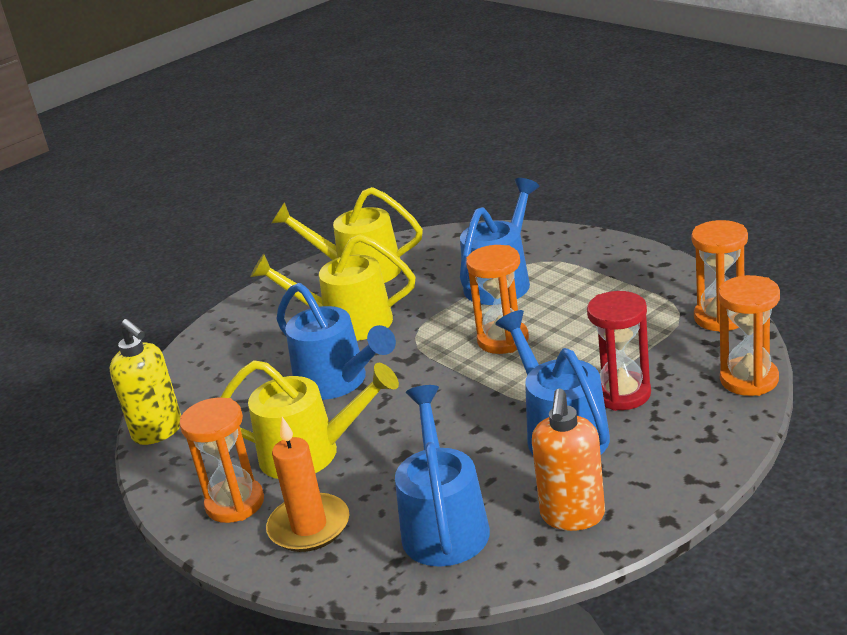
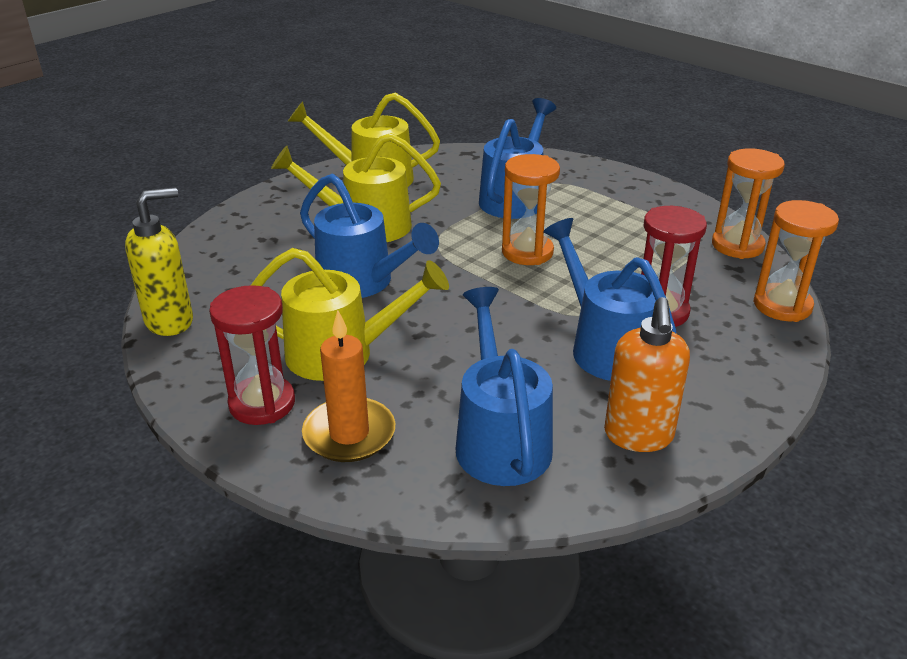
camera: 10 degrees left, 5 degrees up
yellow soap dispenser [110,319,181,445] -> yellow soap dispenser turned 75 degrees counterclockwise [125,187,193,336]
orange hourglass [179,398,264,523] -> red hourglass [209,285,295,425]

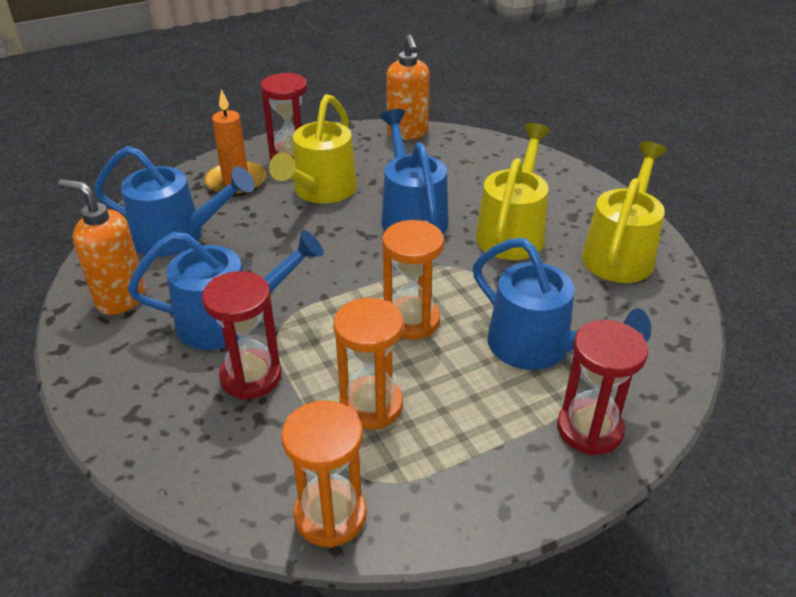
camera: 110 degrees right, 5 degrees up
yellow soap dispenser [125,187,193,336] -> orange soap dispenser [386,34,430,140]
blue watering can [300,174,439,298] -> blue watering can turned 105 degrees clockwise [380,109,448,234]
orange hourglass [754,200,839,322] -> orange hourglass moved to [333,298,403,429]
none -> red hourglass [557,320,648,455]

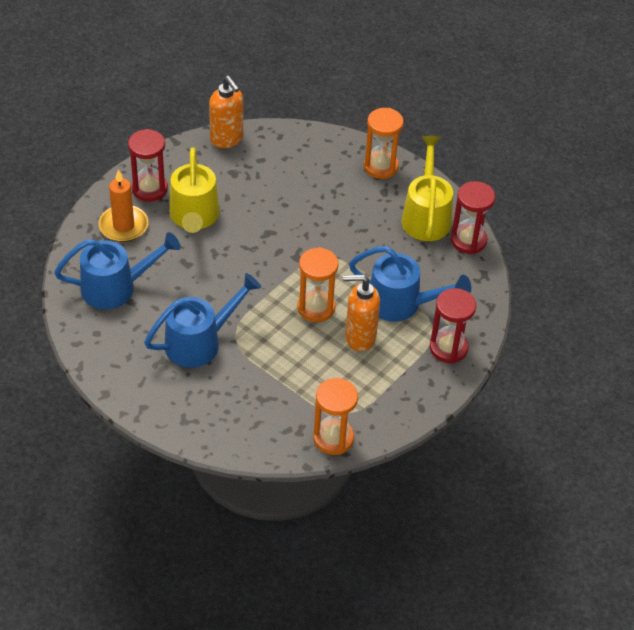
camera: 25 degrees left, 10 degrees up
orange soap dispenser [58,179,145,315] -> orange soap dispenser moved to [343,274,380,352]
red hourglass [202,271,282,400] -> red hourglass moved to [451,181,495,254]
orange hourglass [333,298,403,429] -> orange hourglass moved to [364,108,404,179]
blue watering can [380,109,448,234] -> none
yellow watering can [475,123,550,260] -> none

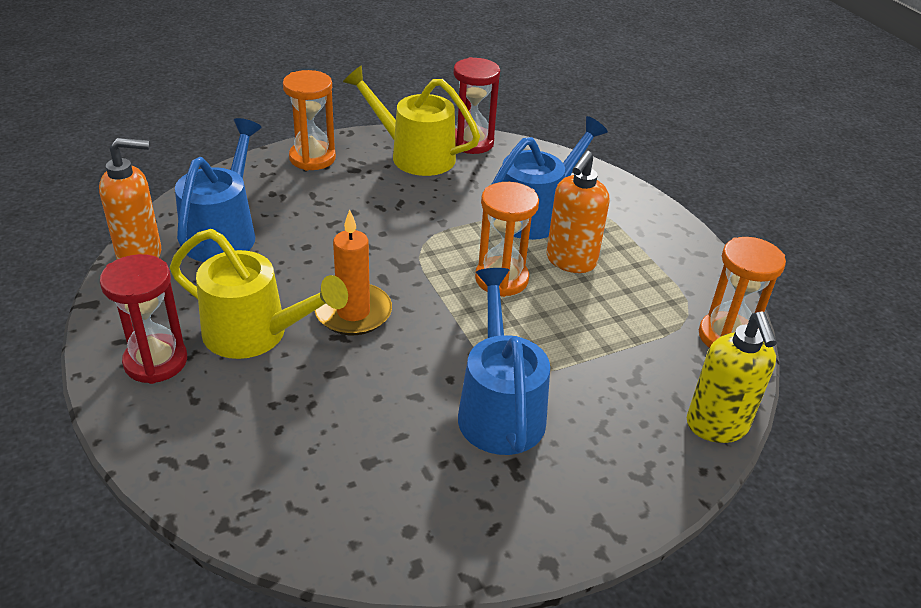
camera: 65 degrees left, 10 degrees down
blue watering can [54,232,181,309] -> blue watering can moved to [175,118,262,262]
orange candle [99,169,148,242] -> orange candle moved to [315,210,392,335]
red hourglass [430,288,476,363] -> none
none -> yellow soap dispenser [687,311,777,443]

